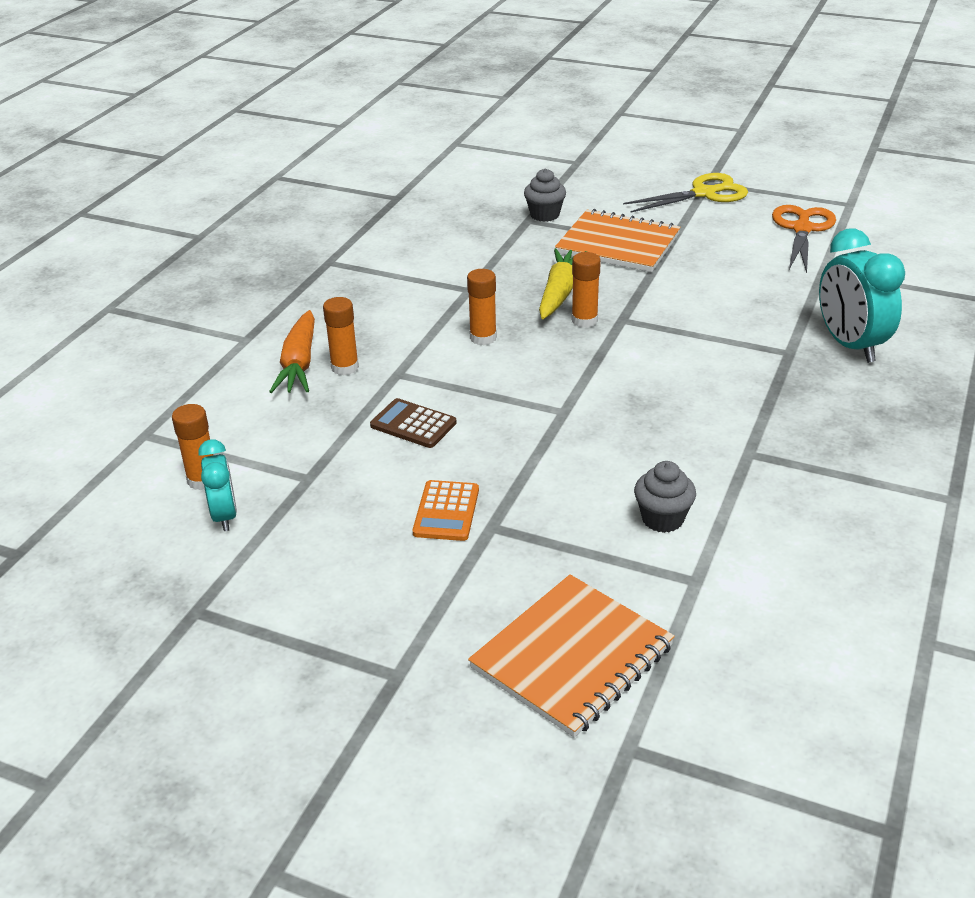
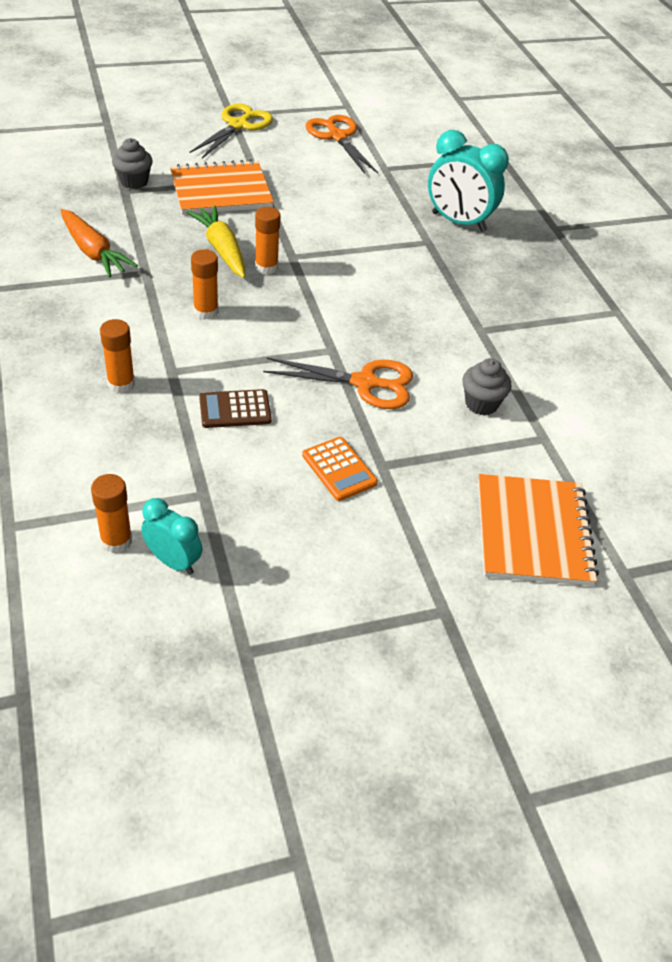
camera: 45 degrees left, 10 degrees up
orange carrot [269,310,315,393] -> orange carrot moved to [61,209,138,278]
none -> orange scissors [263,358,413,409]

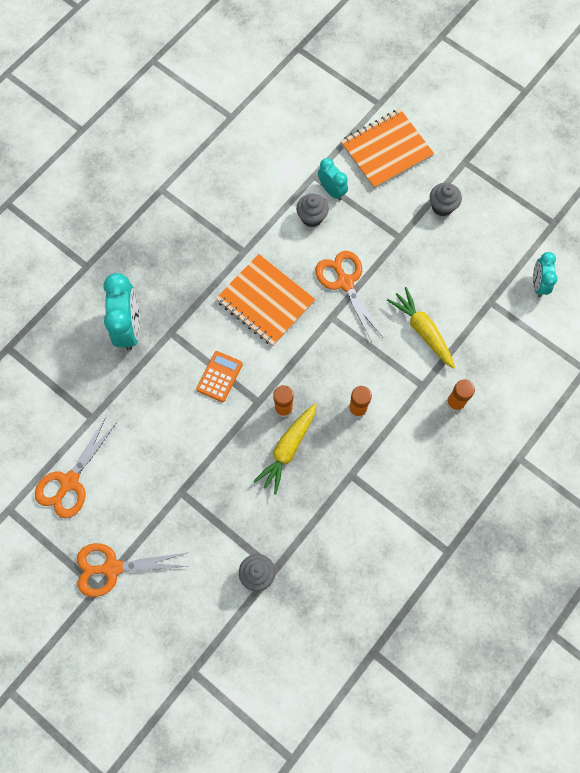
camera: 120 degrees left, 25 degrees up
orange carrot [61,209,138,278] -> none
orange glue stick [91,474,132,553] -> none
orange notebook [170,159,274,215] -> orange notebook moved to [216,254,316,346]
yellow scissors [189,103,273,159] -> orange scissors [77,543,189,597]
brown calculator [199,389,272,428] -> yellow carrot [387,287,455,369]
orange calculator [302,437,378,501] -> orange calculator moved to [196,351,243,402]
none -> turquoise clock [318,158,348,201]
none -> grey cupcake [430,183,462,216]

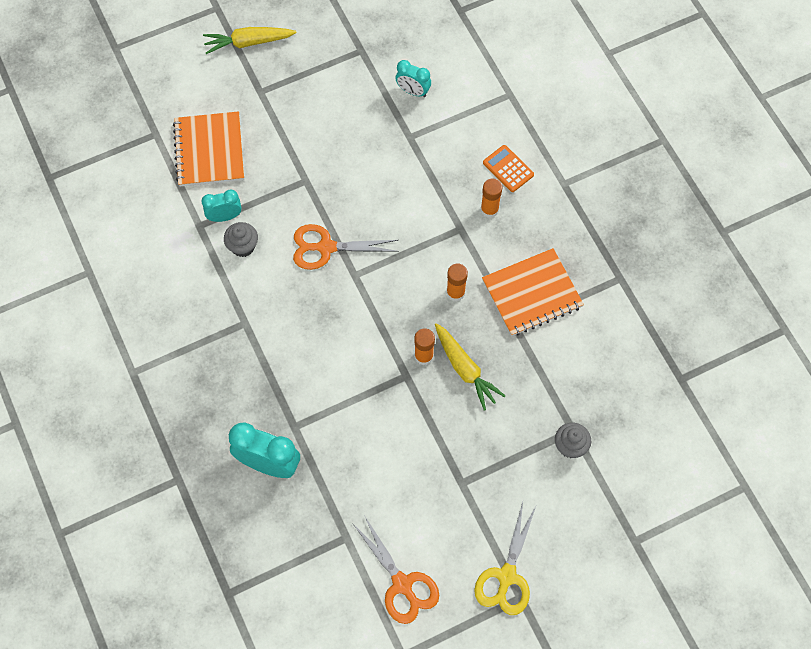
camera: 65 degrees left, 5 degrees down
orange scissors [77,543,189,597] -> yellow scissors [474,502,537,615]
orange calculator [196,351,243,402] -> orange calculator moved to [483,145,534,192]
orange notebook [216,254,316,346] -> orange notebook moved to [482,248,584,336]
yellow carrot [387,287,455,369] -> yellow carrot moved to [203,27,296,54]
grey cupcake [430,183,462,216] -> none

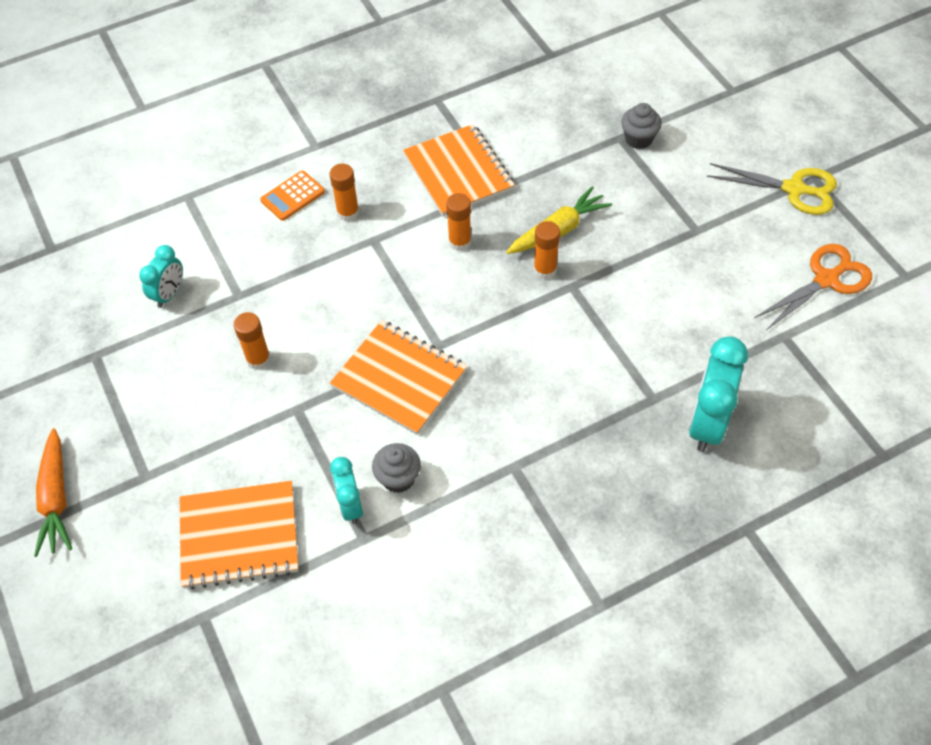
camera: 90 degrees left, 10 degrees down
yellow carrot [203,27,296,54] -> orange carrot [34,428,72,557]
orange scissors [293,224,399,270] -> orange notebook [330,320,467,435]
none -> orange glue stick [234,312,271,370]

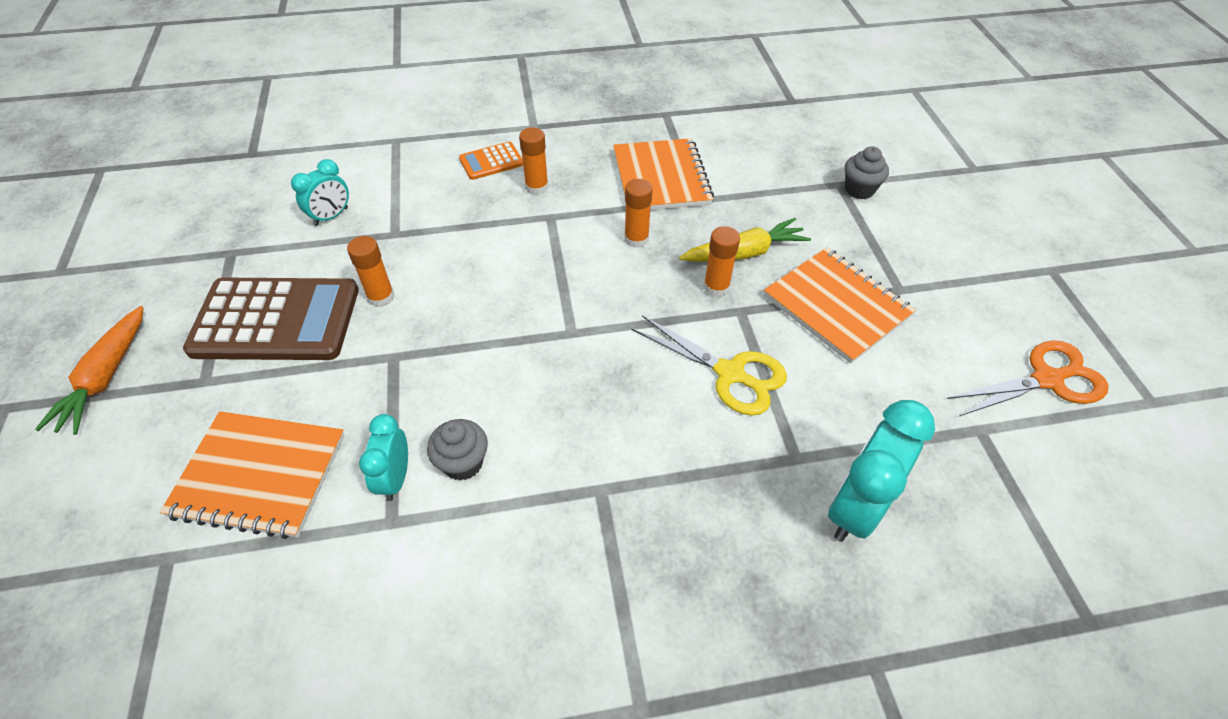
camera: 15 degrees right, 5 degrees down
orange notebook [330,320,467,435] -> orange notebook moved to [764,247,916,364]
yellow scissors [707,163,837,215] -> yellow scissors moved to [631,315,787,416]
none -> brown calculator [183,278,359,360]

